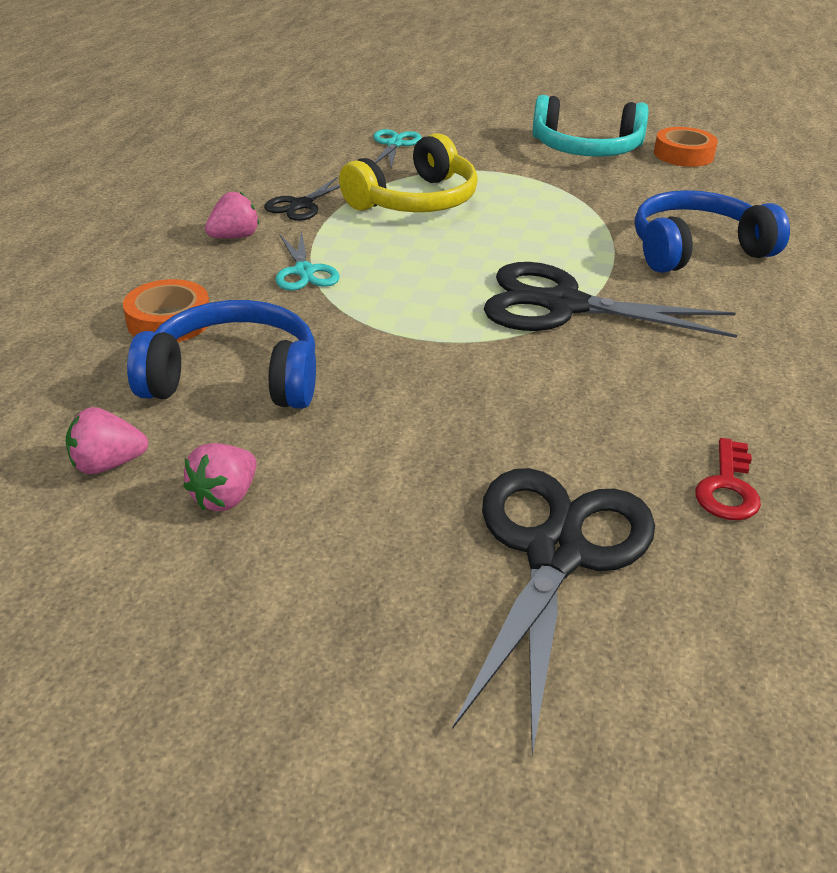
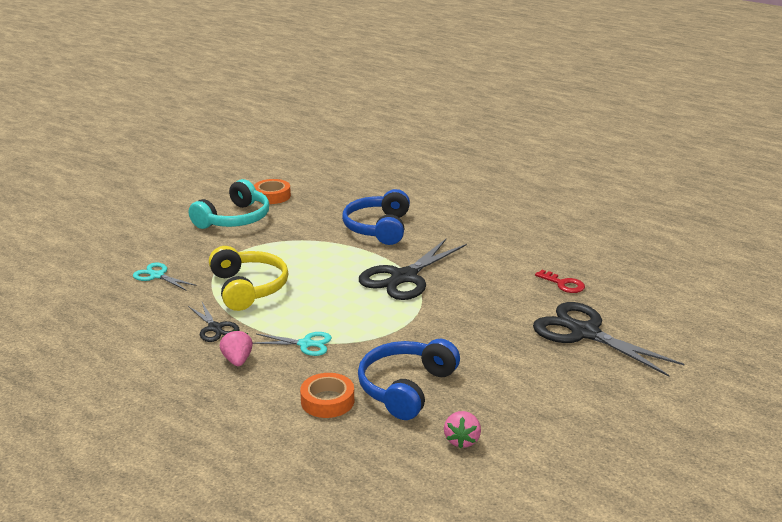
camera: 65 degrees left, 10 degrees down
pink strawberry [183,443,257,511] -> none

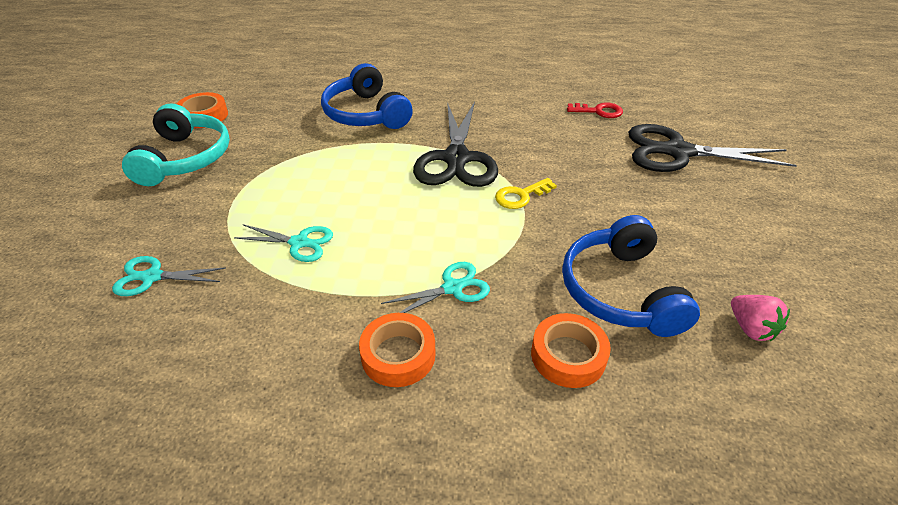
camera: 35 degrees left, 15 degrees up
black scissors [188,302,240,342] -> none
yellow headphones [209,246,288,311] -> turquoise scissors [234,224,333,262]
pink strawberry [220,330,253,366] -> orange tape [359,313,436,387]
none -> yellow key [495,178,557,209]

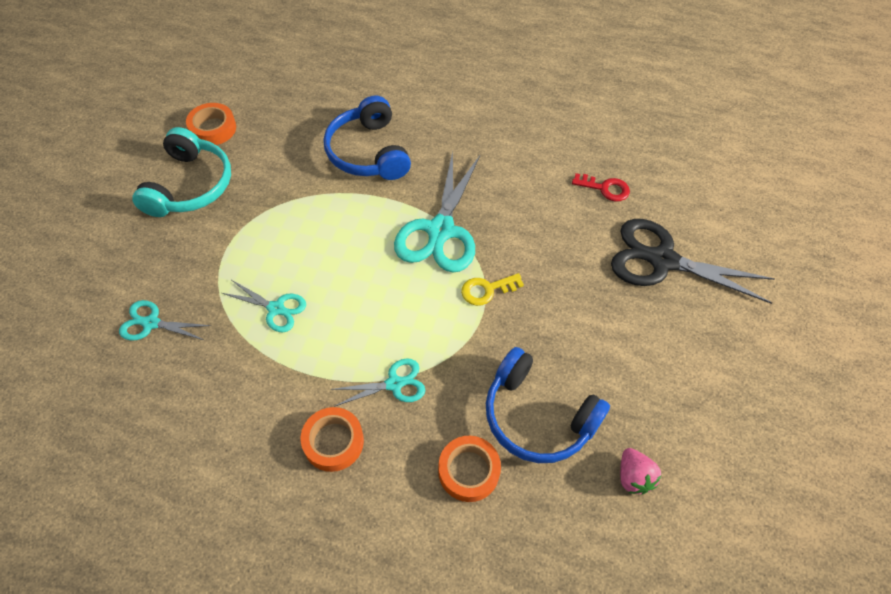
camera: 10 degrees right, 15 degrees up
black scissors [413,102,498,187] -> turquoise scissors [394,151,480,272]
blue headphones [562,215,700,337] -> blue headphones turned 60 degrees counterclockwise [486,347,610,463]

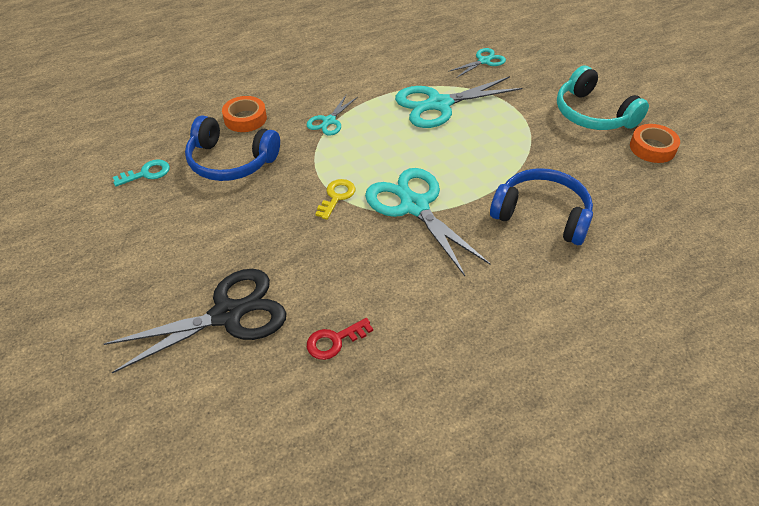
camera: 135 degrees right, 10 degrees down
turquoise scissors [222,280,306,332] -> turquoise scissors [395,76,522,128], size x1.93
orange tape [301,407,364,472] -> none
blue headphones [486,347,610,463] -> blue headphones turned 150 degrees counterclockwise [185,116,280,181]
pink strawberry [620,448,662,494] -> turquoise key [113,159,170,187]

